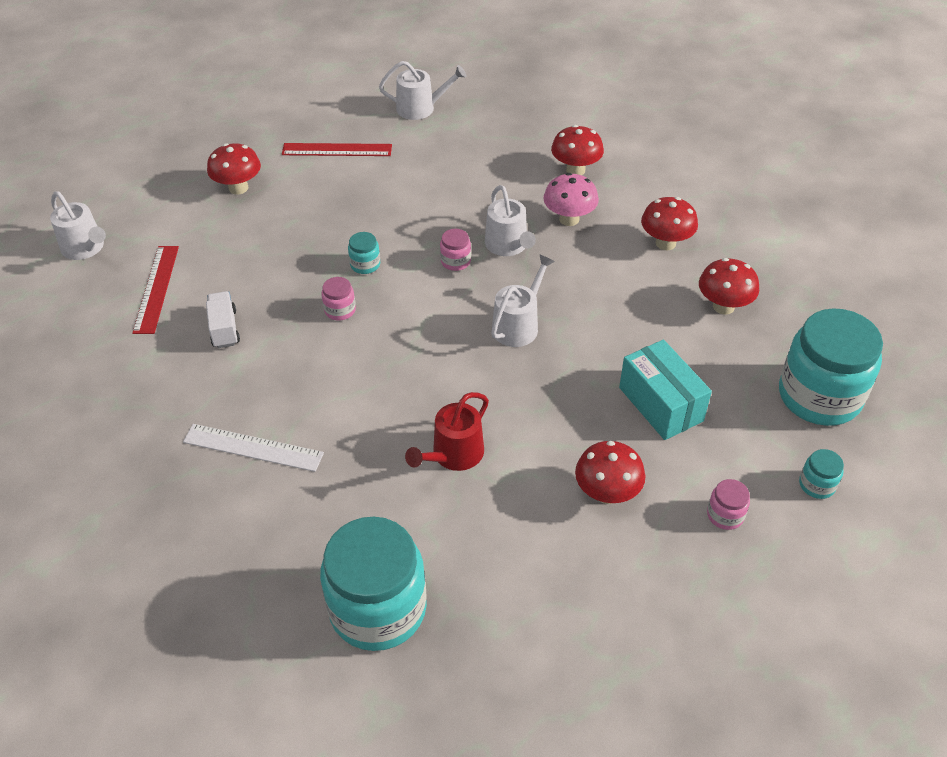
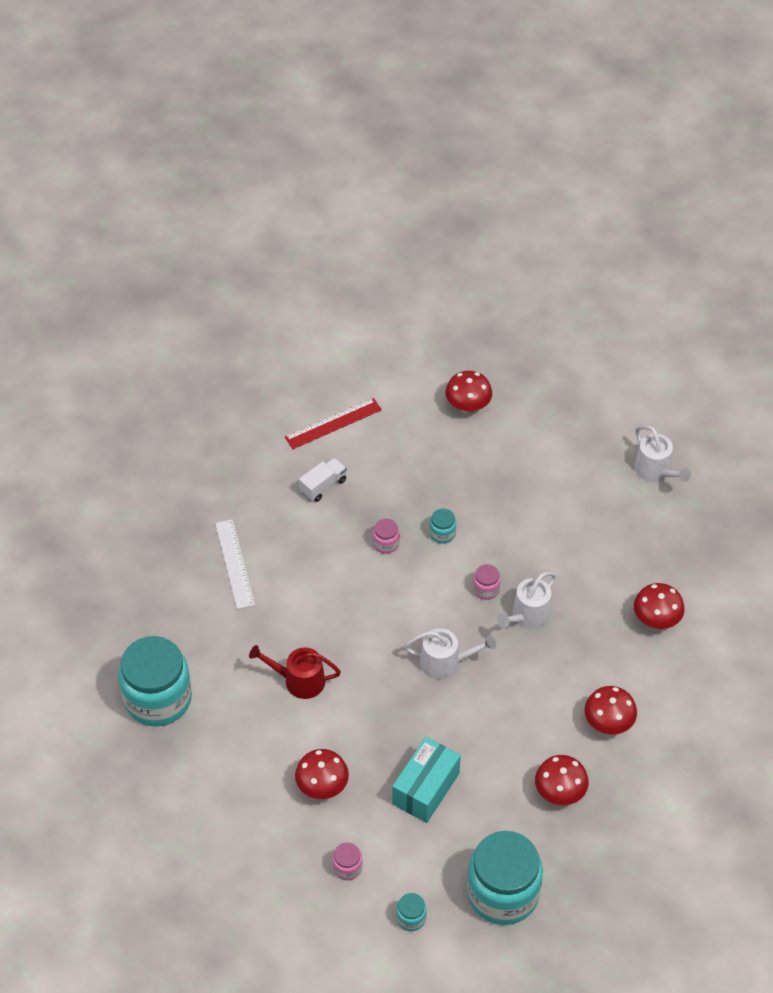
camera: 60 degrees right, 5 degrees up
white watering can [50,191,106,260] -> none
red ruler [282,143,392,156] -> none
pink mushroom [543,173,599,226] -> none

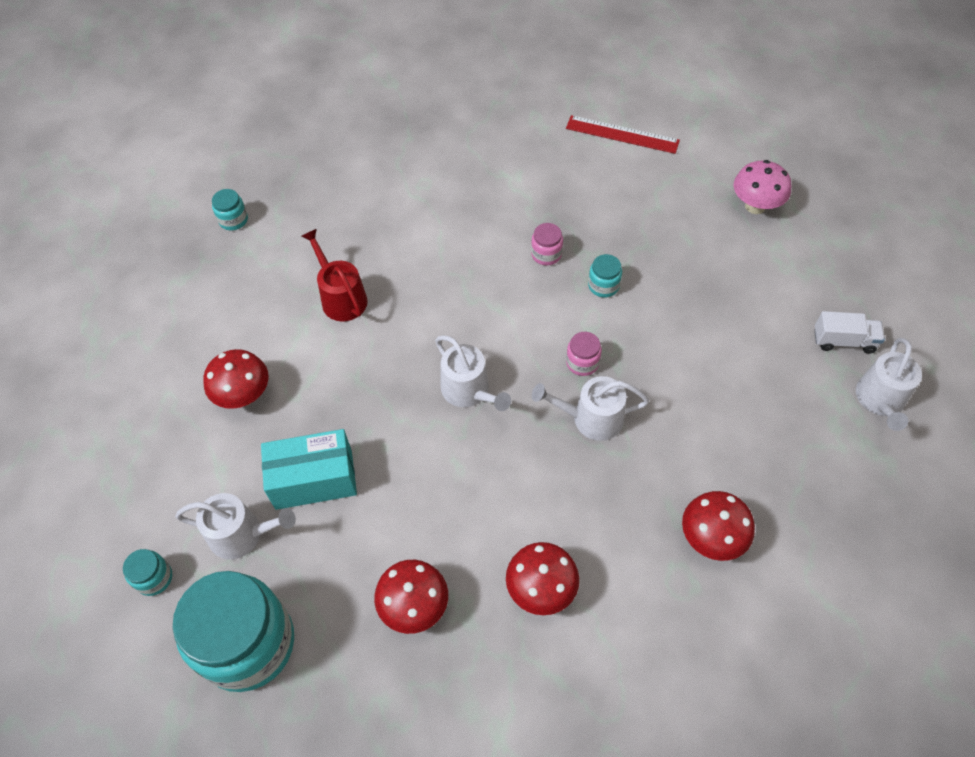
camera: 50 degrees right, 5 degrees up
turquoise jar [118,636,192,726] -> turquoise jar [212,189,248,230], size x0.41
white ruler [215,519,255,609] -> none
white truck [299,458,347,502] -> white truck moved to [814,311,885,354]
pink jar [332,843,362,880] -> none
red mushroom [445,371,492,414] -> pink mushroom [734,160,791,214]
none -> white watering can [175,493,296,560]

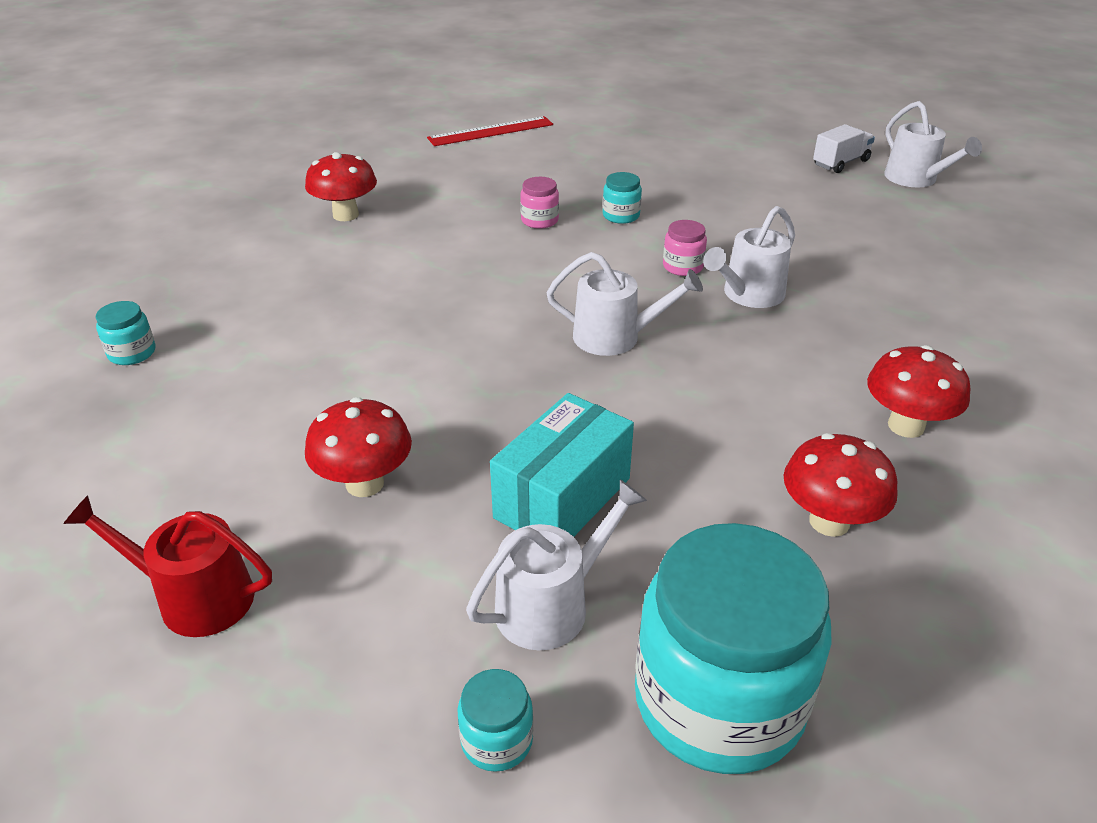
camera: 45 degrees left, 20 degrees down
red watering can [302,229,368,321] -> red watering can moved to [63,495,272,637]
red mushroom [682,491,755,561] -> red mushroom moved to [305,152,377,221]
pink mushroom [734,160,791,214] -> none

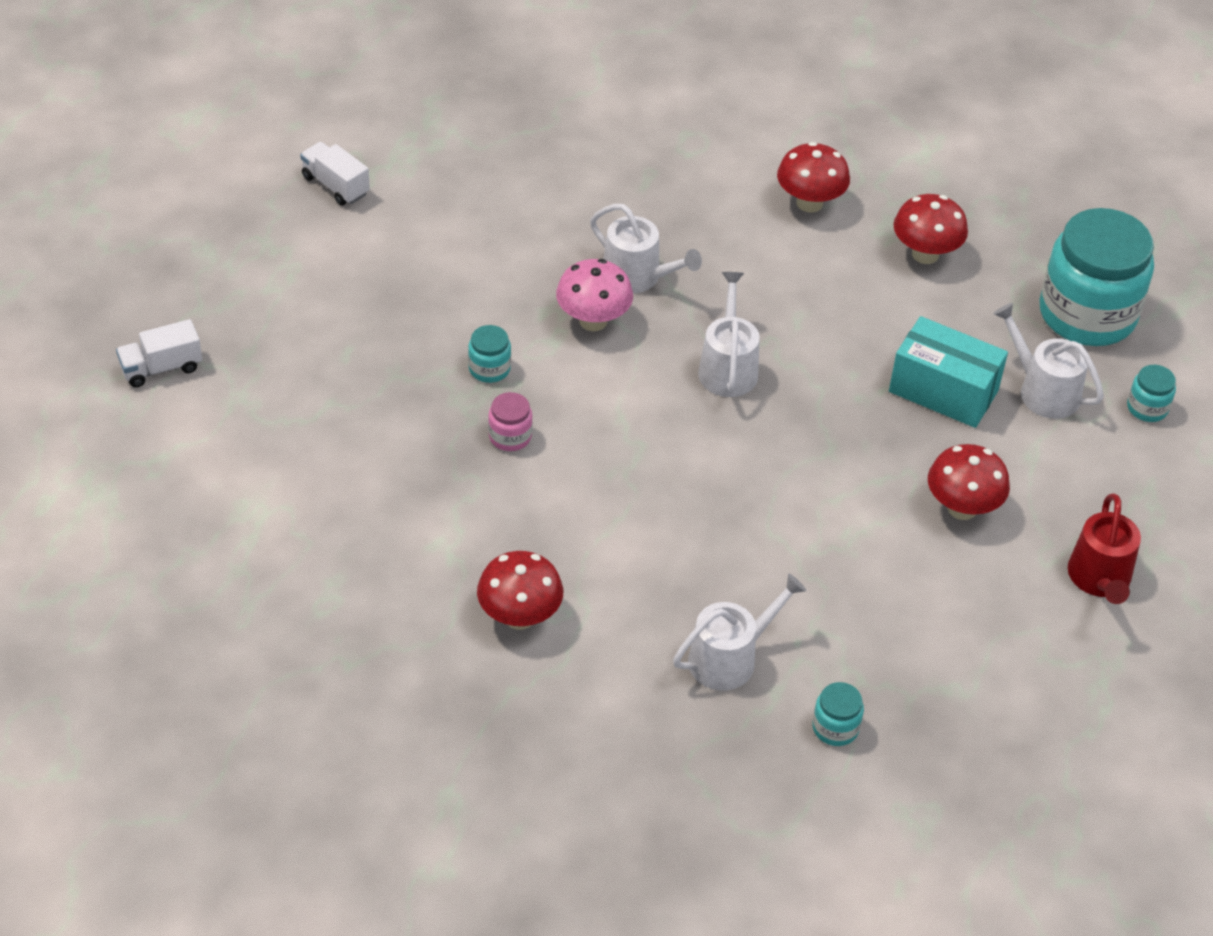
camera: 100 degrees left, 10 degrees up
red ruler [427,116,553,146] -> none
pink jar [663,220,707,276] -> pink mushroom [556,259,633,331]
white watering can [884,101,982,188] -> white watering can moved to [673,574,807,690]
none -> white truck [116,319,202,387]

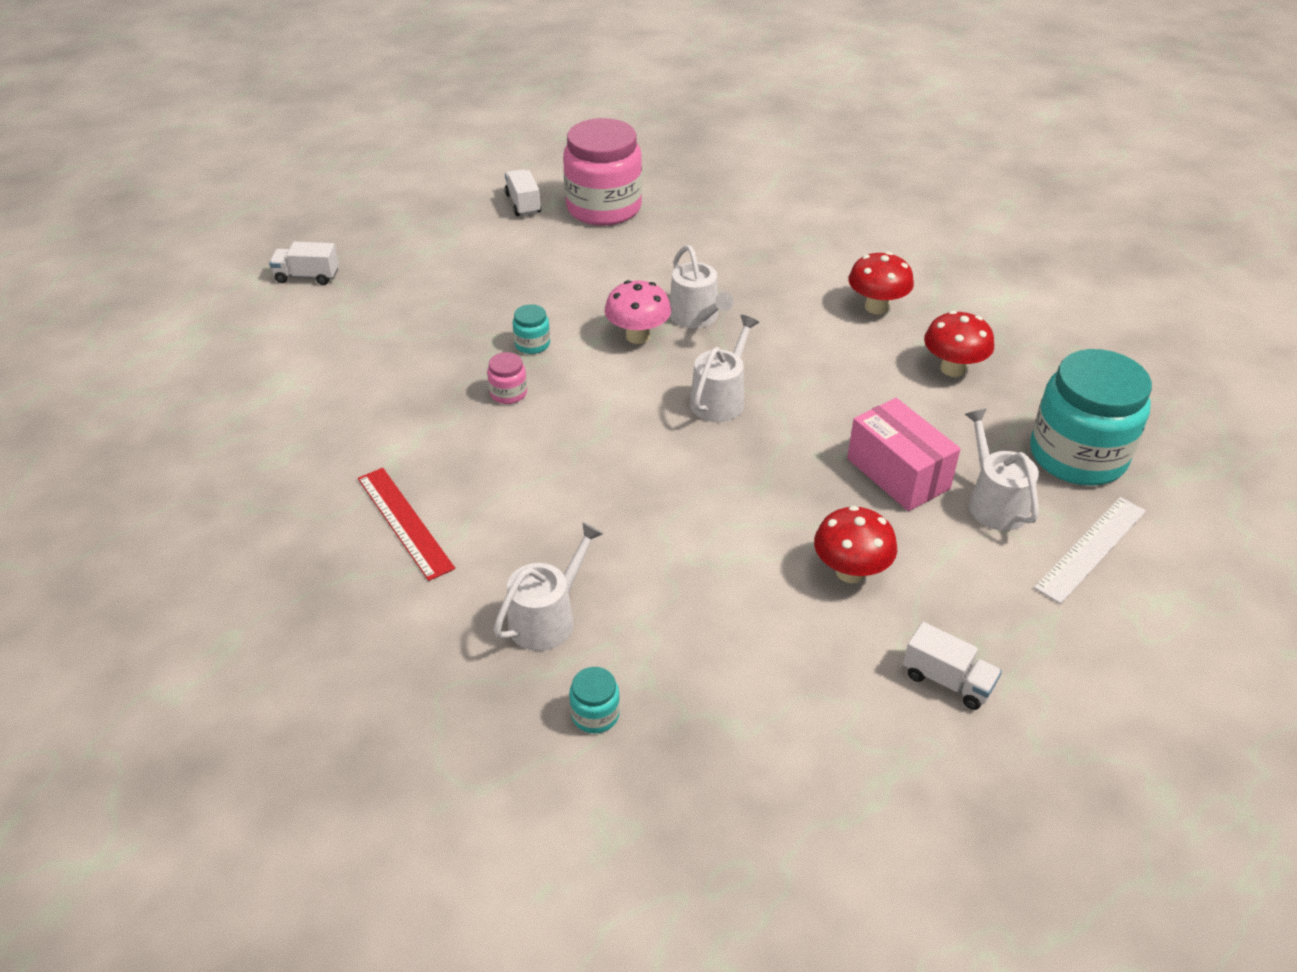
camera: 30 degrees right, 5 degrees down
red mushroom [477,551,563,630] -> red ruler [358,468,455,581]
white watering can [673,574,807,690] -> white watering can turned 45 degrees counterclockwise [494,522,603,651]
turquoise box [889,316,1008,428] -> pink box [847,398,961,511]
red watering can [1068,493,1141,604] -> white truck [903,622,1002,710]
turquoise jar [1127,365,1176,422] -> white ruler [1034,497,1146,604]
none -> pink jar [563,118,642,226]

